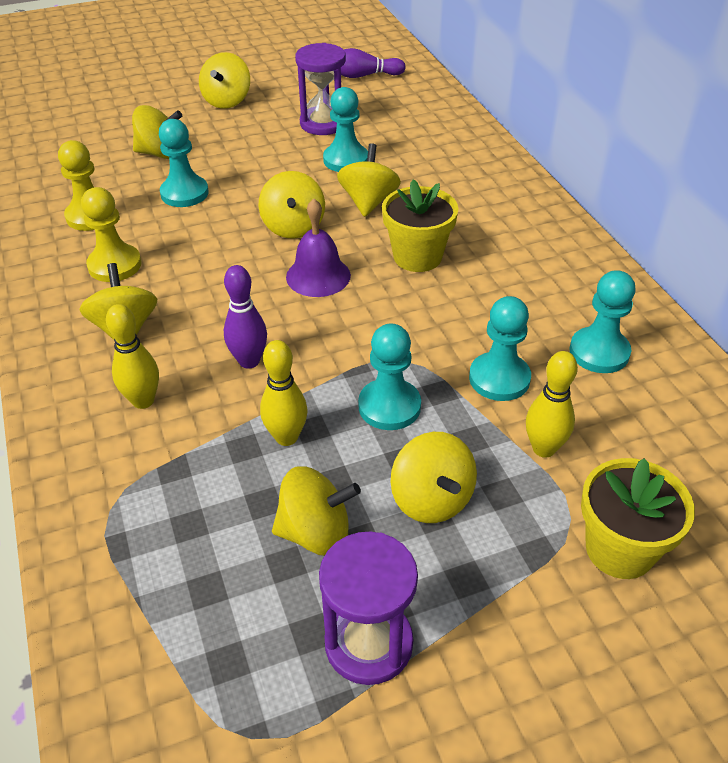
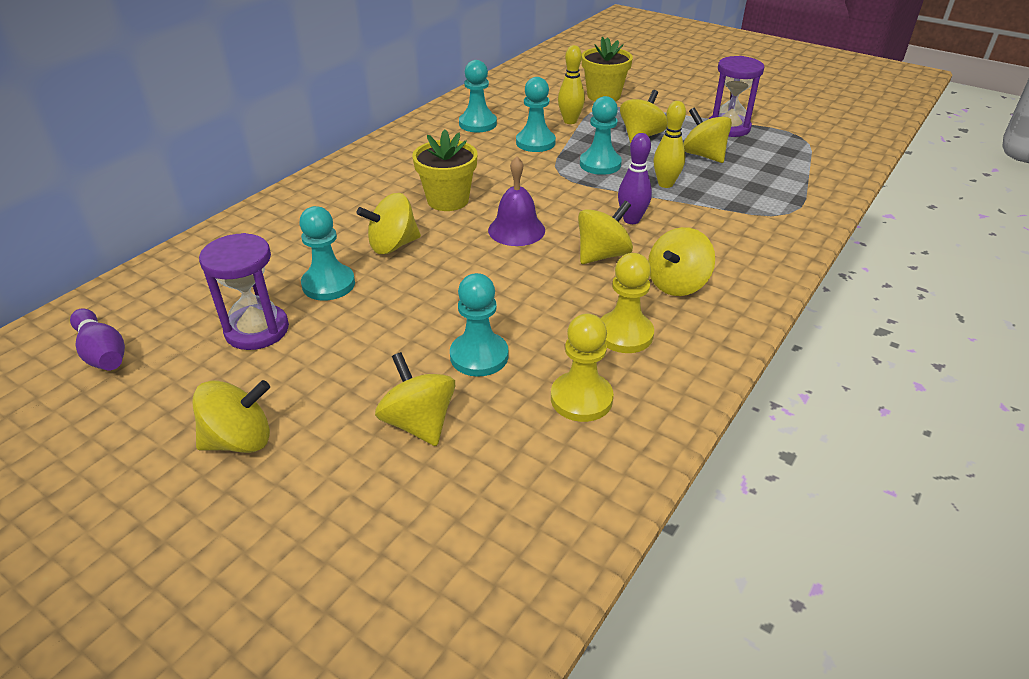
camera: 125 degrees left, 5 degrees down
yellow bowling pin [106,304,159,409] -> none
yellow spinning top [259,171,325,239] -> yellow spinning top moved to [578,201,633,264]

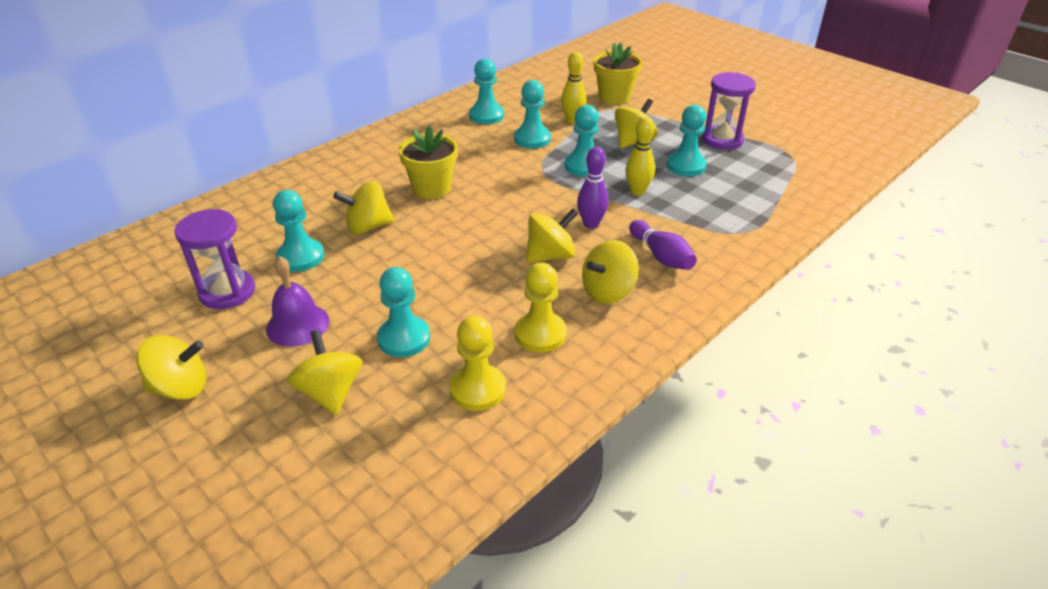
camera: 10 degrees right, 0 degrees up
purple bowling pin [70,308,125,370] -> purple bowling pin moved to [629,220,697,270]
purple bell [488,156,545,246] -> purple bell moved to [266,256,330,347]
yellow spinning top [683,107,732,163] -> turquoise pawn [666,105,707,176]

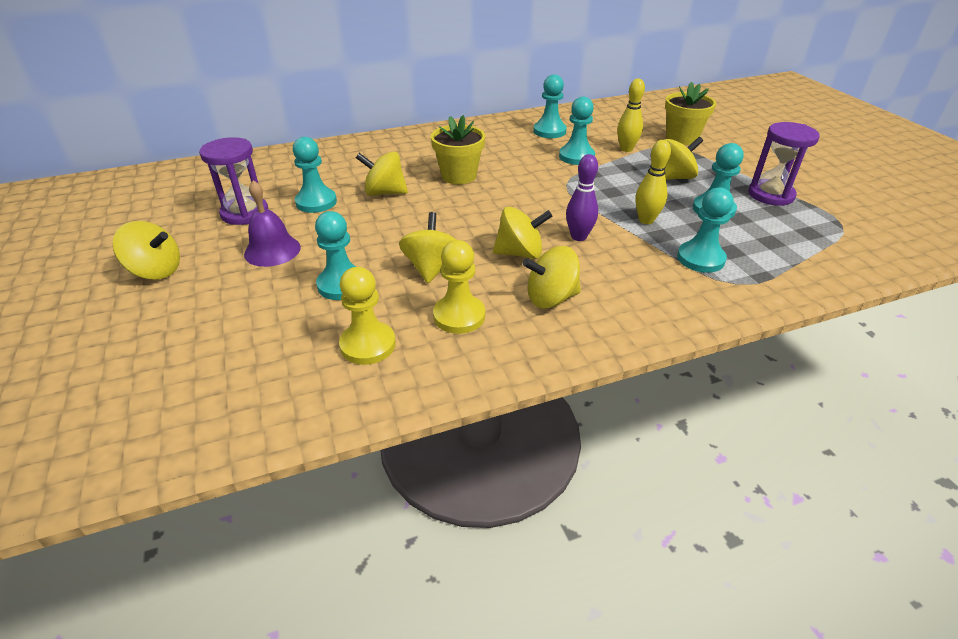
camera: 25 degrees right, 0 degrees up
yellow spinning top [287,330,362,415] -> yellow spinning top moved to [399,212,456,283]
turquoise pawn [564,105,599,177] -> turquoise pawn moved to [677,187,734,273]
purple bowling pin [629,220,697,270] -> none

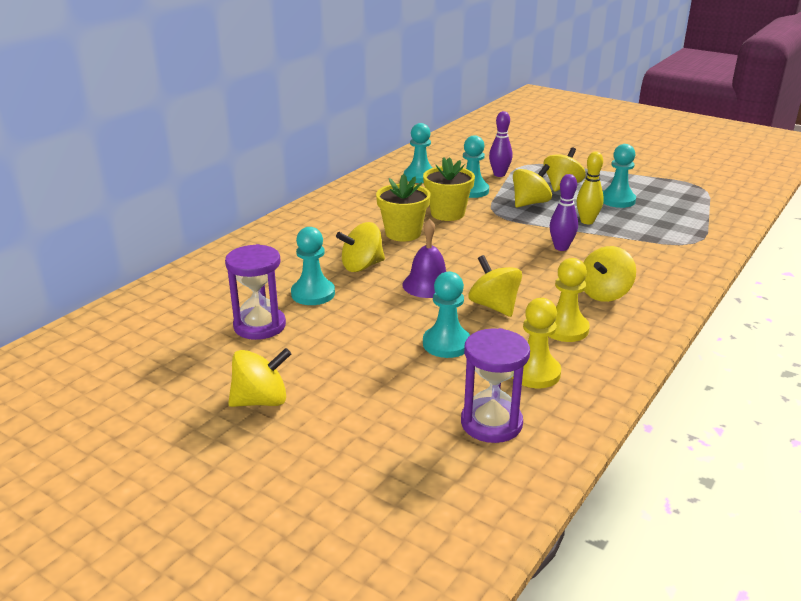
camera: 35 degrees left, 10 degrees down
purple bell [244,180,301,267] -> purple bell moved to [402,218,446,298]
yellow spinning top [493,207,552,259] -> yellow spinning top moved to [513,164,552,208]
yellow bowling pin [617,79,645,152] -> purple bowling pin [489,111,512,177]
yellow flower pot [665,81,716,145] -> yellow flower pot moved to [423,157,475,221]
turquoise pawn [677,187,734,273] -> none
purple hourglass [748,122,820,206] -> purple hourglass moved to [461,328,530,443]

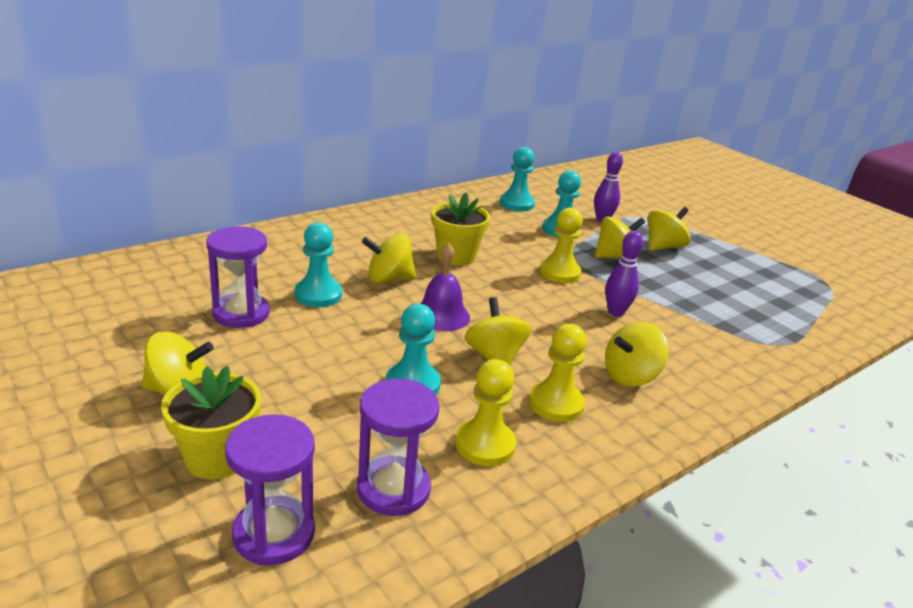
camera: 15 degrees right, 0 degrees up
yellow flower pot [423,157,475,221] -> yellow flower pot moved to [161,366,261,480]
yellow bowling pin [577,151,604,224] -> none
turquoise pawn [603,144,636,208] -> none
none -> purple hourglass [225,414,315,565]
none -> yellow pawn [539,208,583,283]

